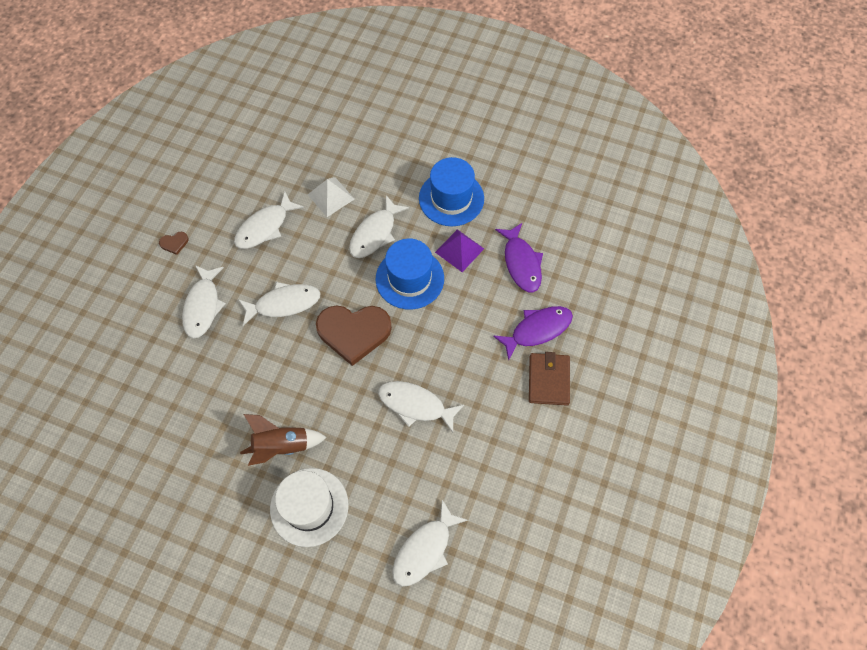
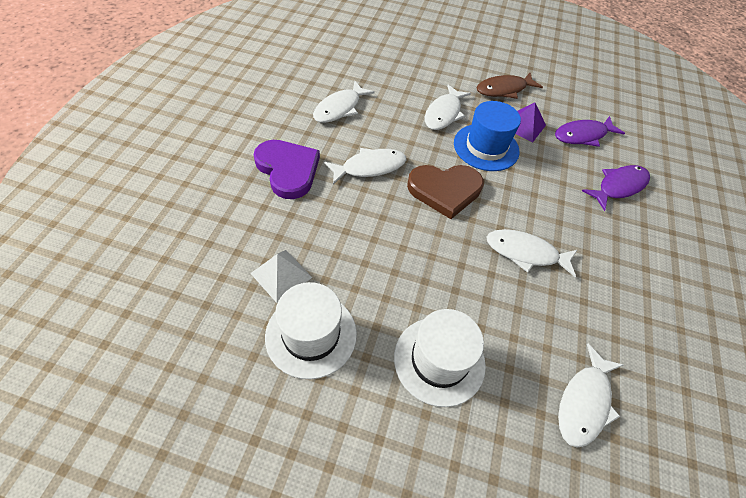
camera: 10 degrees left, 10 degrees down
brown heart [159,232,189,255] -> none
white fish [182,265,226,339] -> purple heart [253,140,320,199]
brown rocket [240,414,327,466] -> none
white pyramid [307,177,354,217] -> white pyramid moved to [250,250,313,303]
blue hat [419,157,484,226] -> brown fish [477,73,543,99]
purple fish [495,223,543,293] -> purple fish turned 90 degrees clockwise [555,116,625,147]
brown wallet [529,352,570,406] -> none
none -> white hat [265,282,357,379]

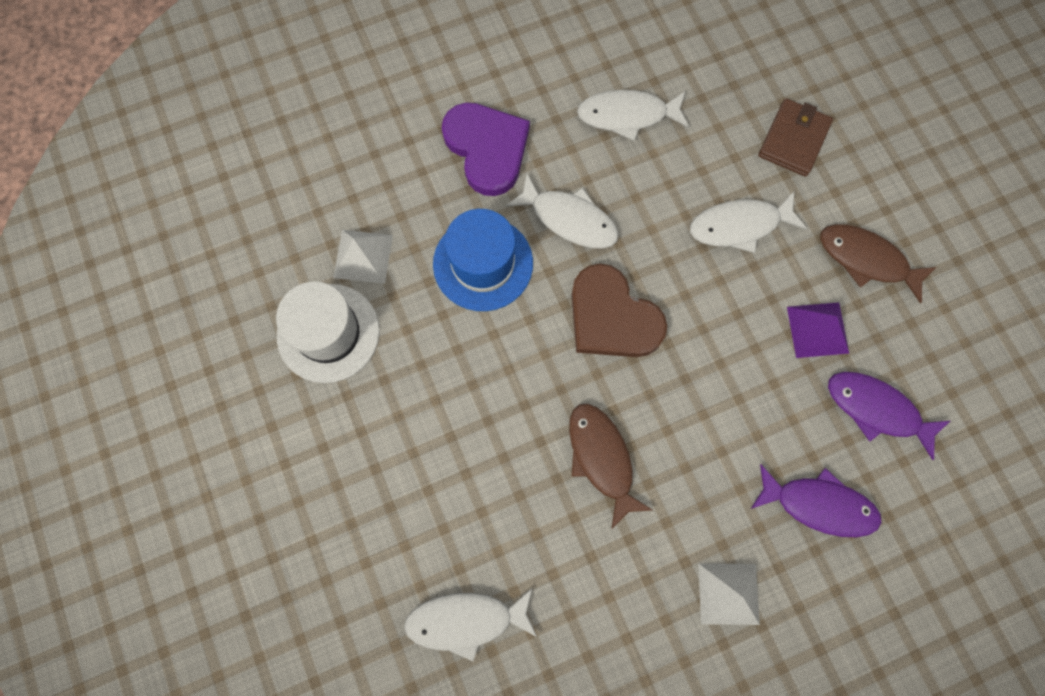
camera: 55 degrees right, 20 degrees up
purple heart [253,140,320,199] -> purple heart turned 45 degrees counterclockwise [442,102,530,196]
white hat [394,309,486,407] -> none
blue hat [454,101,521,171] -> blue hat moved to [433,209,533,311]
white fish [486,229,577,277] -> brown fish [569,404,652,529]
none -> white pyramid [698,563,760,625]
none -> brown wallet [758,98,833,177]

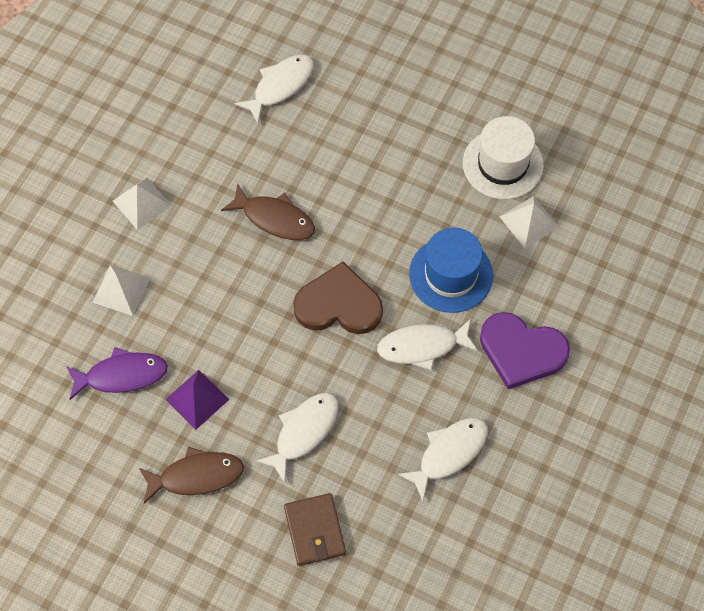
camera: 140 degrees right, 10 degrees down
purple fish [751,464,882,537] -> white pyramid [92,265,150,316]

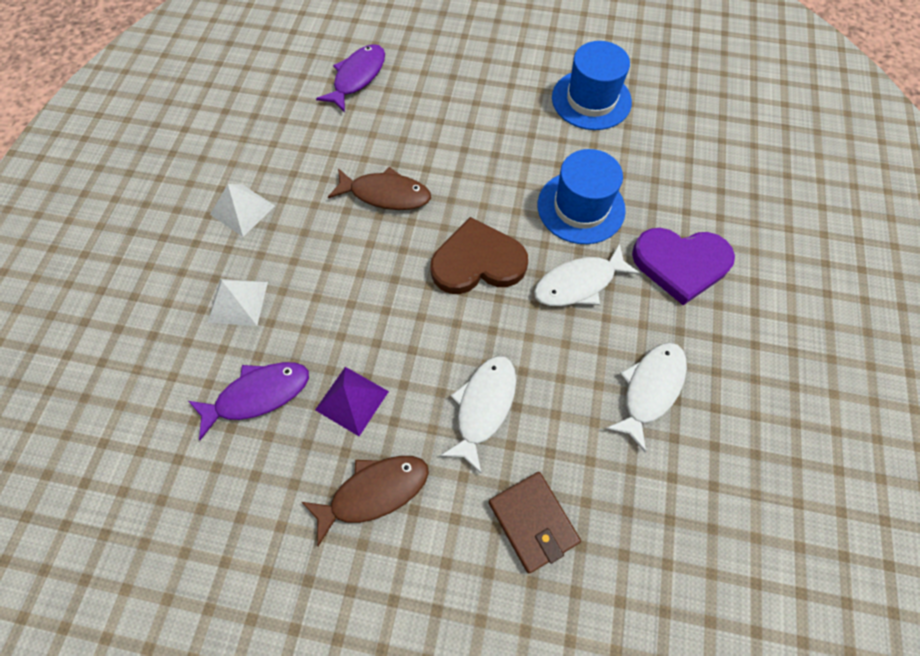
camera: 15 degrees left, 0 degrees up
white fish [234,55,314,123] -> purple fish [316,44,385,112]
white hat [463,116,544,199] -> blue hat [552,41,632,130]
white pyramid [500,196,559,248] -> none

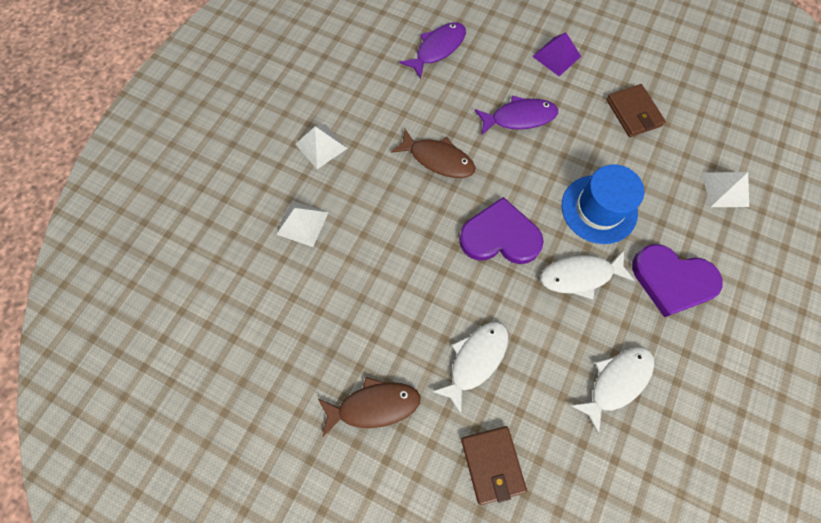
camera: 15 degrees right, 5 degrees up
purple fish [188,362,309,440] -> purple fish moved to [475,95,558,135]
purple pyramid [315,367,389,436] -> purple pyramid moved to [532,33,581,76]
brown heart [430,217,528,294] -> purple heart [459,197,544,264]
blue hat [552,41,632,130] -> brown wallet [606,84,666,137]
none -> white pyramid [702,172,749,207]

